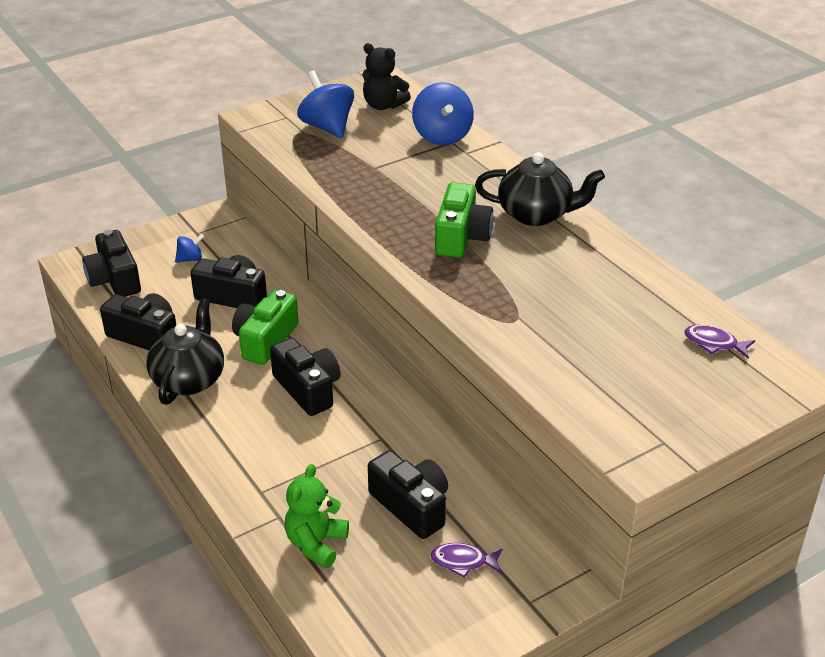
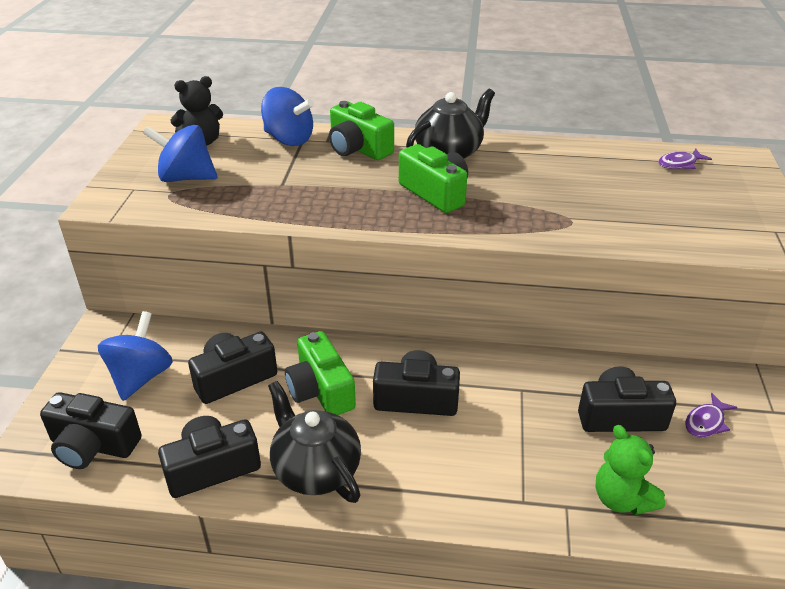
camera: 50 degrees left, 0 degrees up
blue spinning top [175,234,204,263] -> blue spinning top [98,311,173,401], size x1.95
none -> green camera [329,101,394,160]

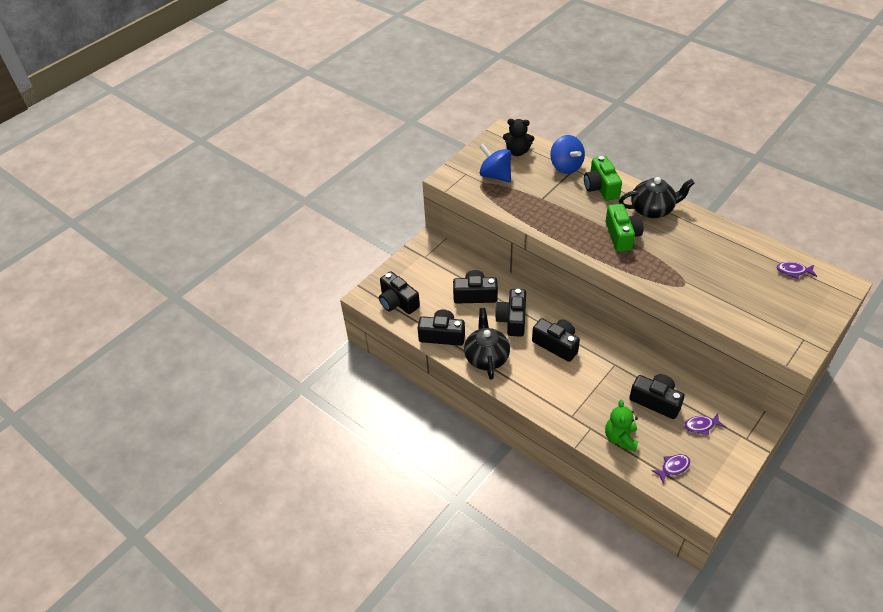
camera: 35 degrees right, 10 degrees up
blue spinning top [98,311,173,401] -> none
green camera [285,331,356,415] -> black camera [495,289,526,337]
none -> purple fish [651,454,690,483]

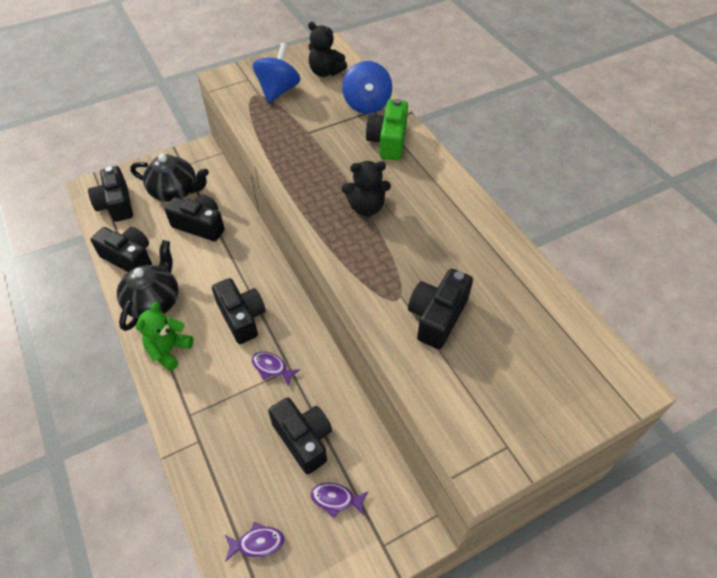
camera: 20 degrees right, 5 degrees up
blue spinning top [479,144,511,183] -> blue spinning top turned 45 degrees clockwise [253,43,300,104]
black camera [495,289,526,337] -> black camera moved to [408,269,473,349]
green teddy bear [605,400,638,451] -> green teddy bear moved to [136,302,193,371]
green camera [606,204,643,252] -> black teddy bear [342,161,391,216]
black teapot [619,177,695,218] -> black teapot moved to [130,154,209,202]
purple fish [776,262,817,279] -> purple fish moved to [252,352,300,386]

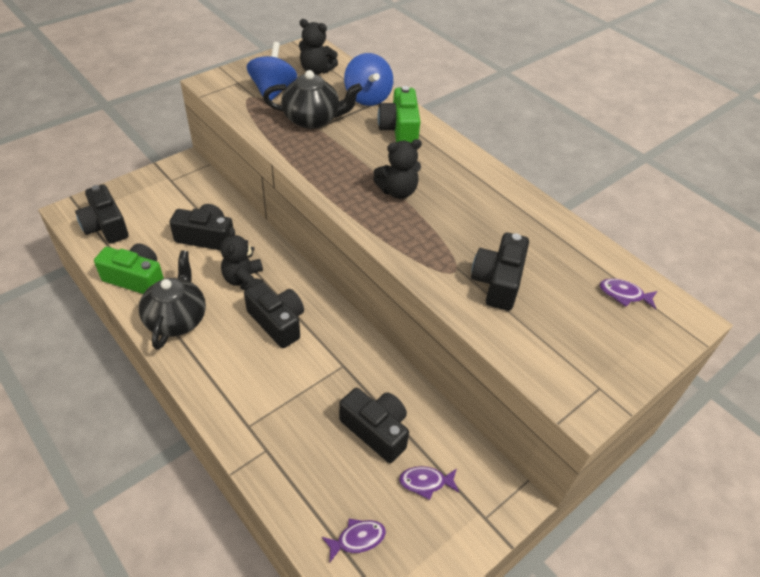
camera: 15 degrees left, 5 degrees down
black camera [90,227,152,272] -> green camera [94,243,164,294]
black teapot [130,154,209,202] -> black teapot moved to [263,70,362,129]
green teddy bear [136,302,193,371] -> none
purple fish [252,352,300,386] -> purple fish moved to [600,278,657,309]
none -> black teddy bear [220,227,263,290]

